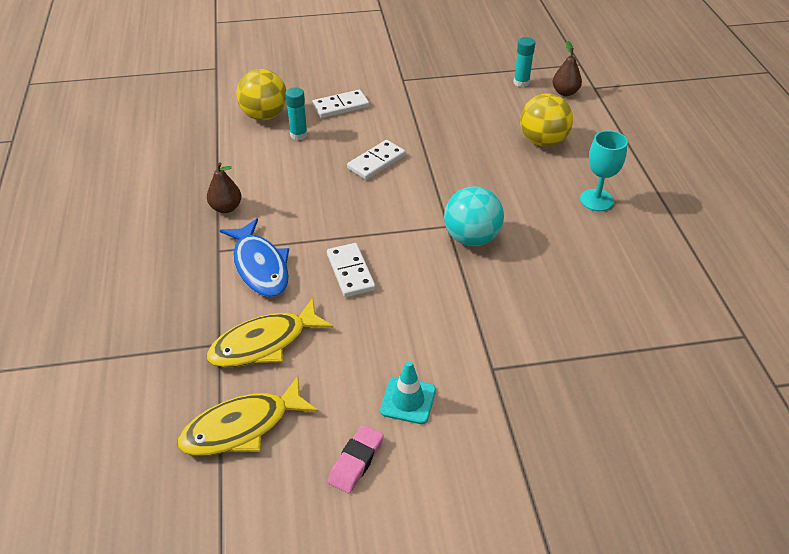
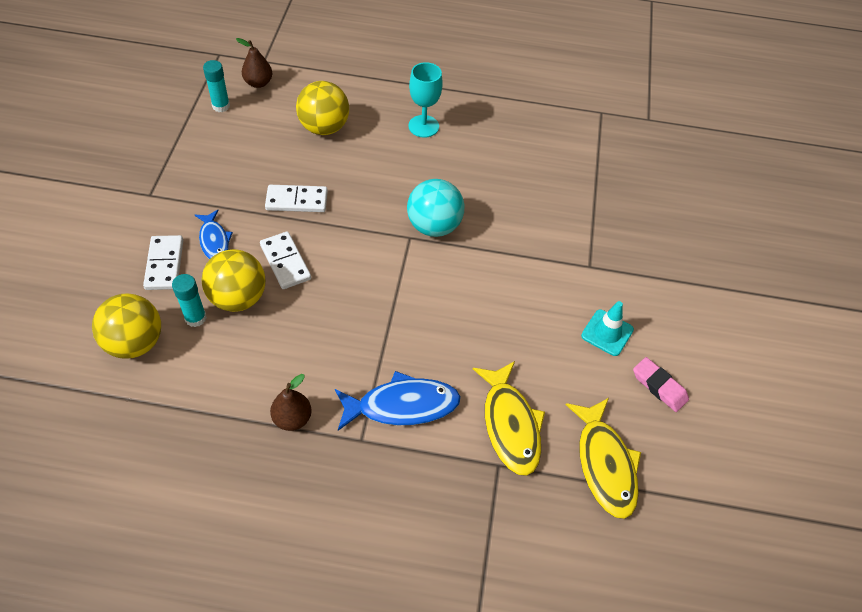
camera: 75 degrees left, 10 degrees up
white domino [327,243,376,297] -> white domino moved to [265,185,328,212]
none -> blue fish [195,210,233,259]
none -> yellow ball [202,249,266,312]

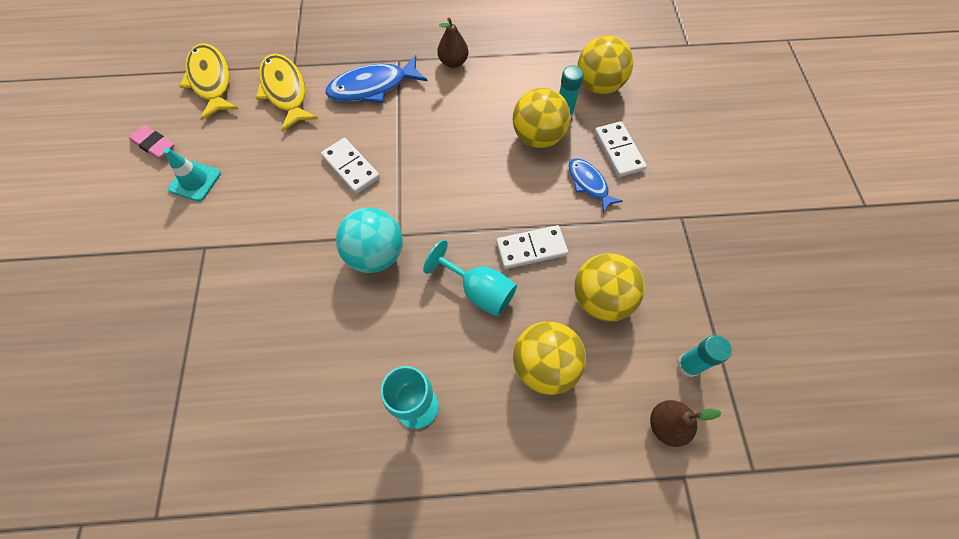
camera: 170 degrees right, 10 degrees up
white domino [260,231,311,289] -> white domino moved to [321,138,380,194]
none -> turquoise goblet [423,240,517,317]
none -> yellow ball [574,253,645,322]

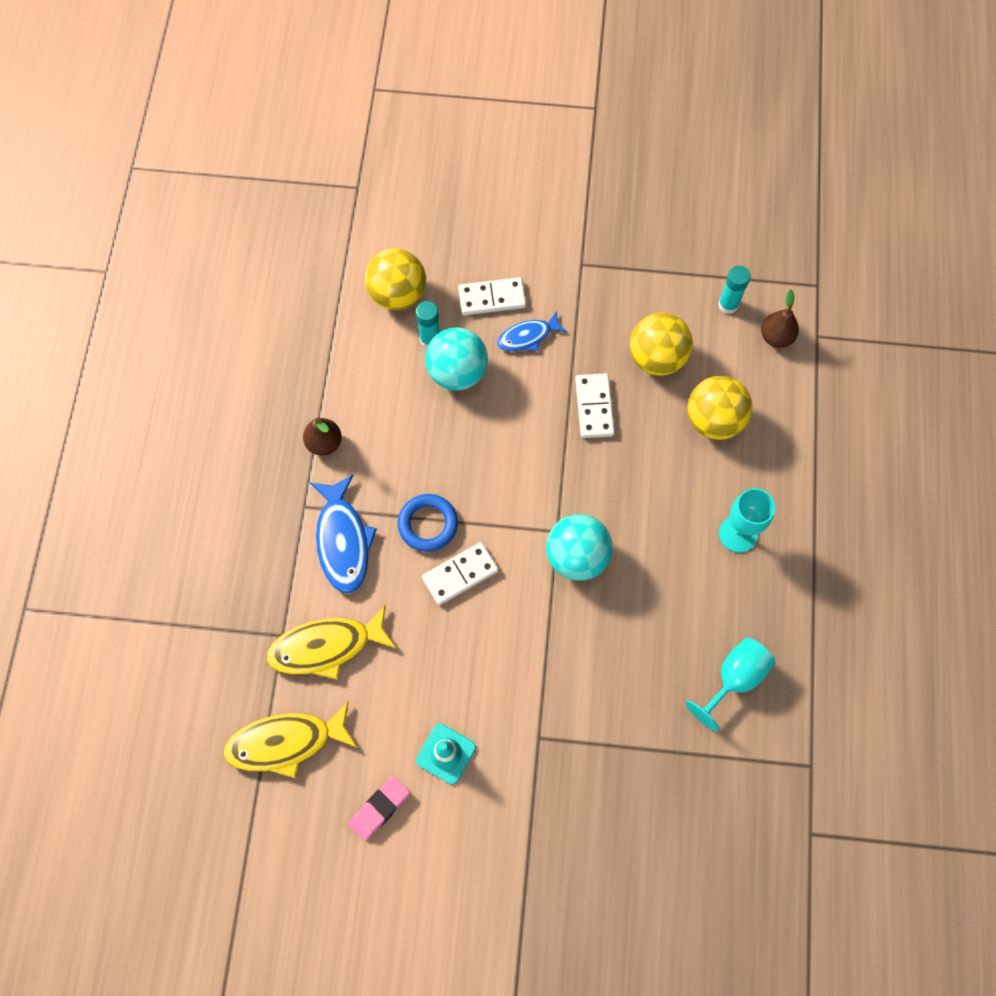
camera: 80 degrees left, 5 degrees up
turquoise goblet [423,240,517,317] -> turquoise goblet moved to [686,637,775,731]
yellow ball [513,88,571,148] -> turquoise ball [425,327,488,391]
none -> blue ring [398,494,458,552]

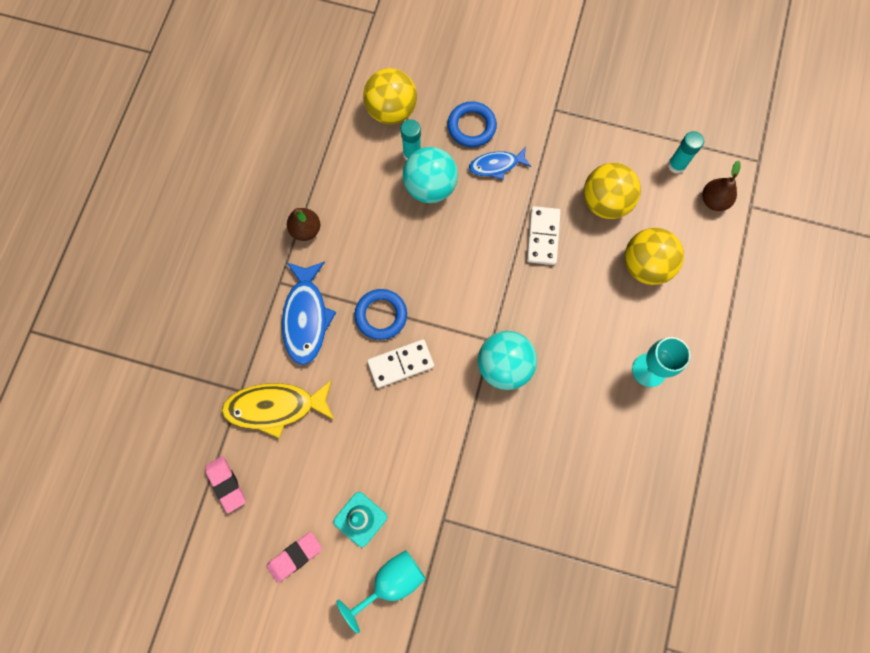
camera: 10 degrees right, 5 degrees up
yellow fish [223,701,357,778] -> pink eraser [205,456,246,513]
white domino [458,277,526,315] -> blue ring [447,101,497,147]
turquoise goblet [686,637,775,731] -> turquoise goblet moved to [336,550,426,634]

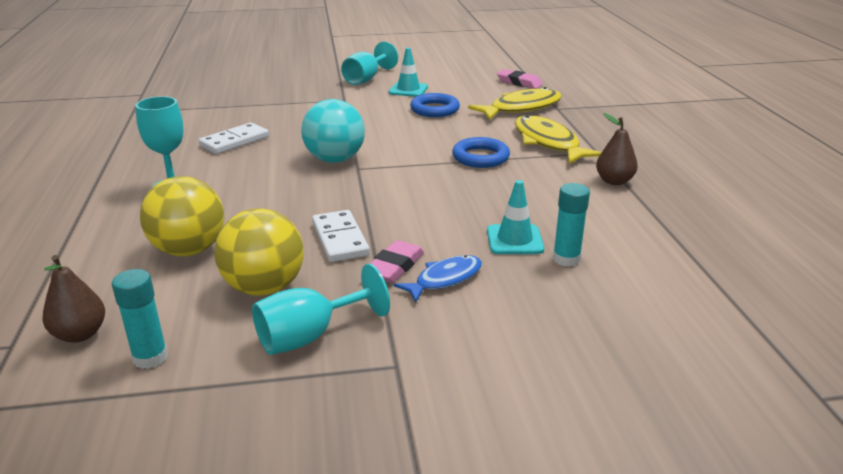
camera: 155 degrees right, 45 degrees down
pink eraser [266,532,322,583] -> pink eraser moved to [370,240,424,283]
blue fish [282,261,336,365] -> yellow fish [515,115,602,164]
yellow ball [363,68,417,125] -> none
white domino [367,339,434,388] -> white domino moved to [198,123,269,154]
turquoise ball [403,147,458,203] -> turquoise traffic cone [487,180,544,254]
blue ring [447,101,497,147] -> blue ring moved to [410,93,460,117]
none -> turquoise goblet [252,264,390,355]

